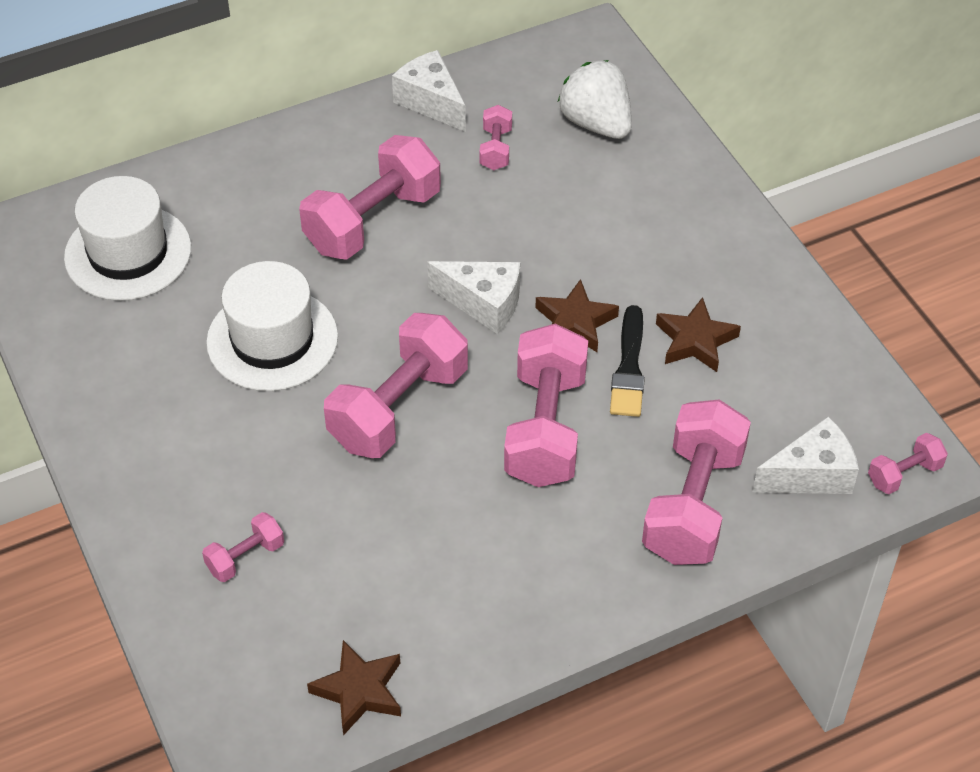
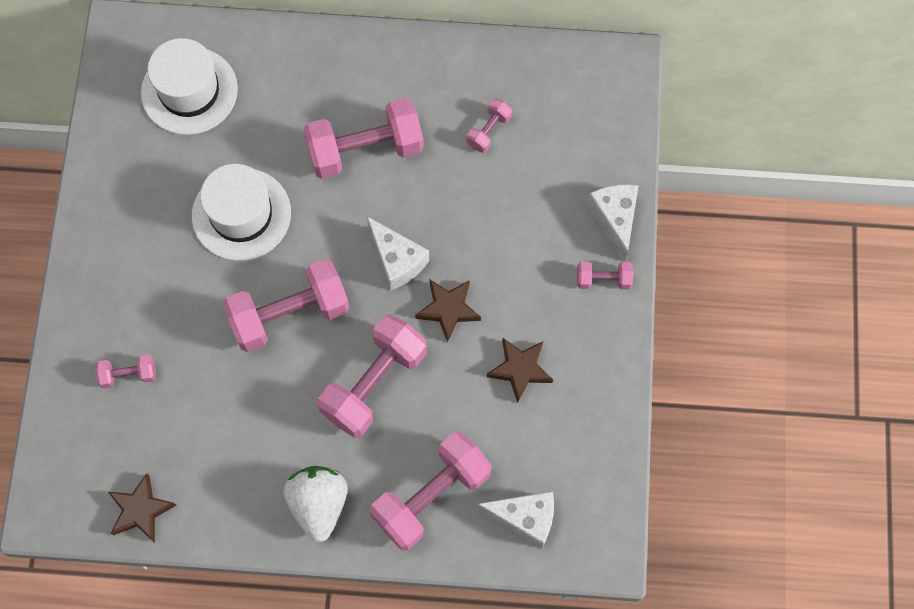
camera: 30 degrees right, 20 degrees up
white cheese [392,50,466,132] -> white cheese moved to [587,184,639,262]
white strawberry [558,60,632,139] -> white strawberry moved to [283,466,348,542]
black brush [610,305,645,417] -> none
pink dumbbell [868,433,948,494] -> pink dumbbell moved to [577,262,633,289]

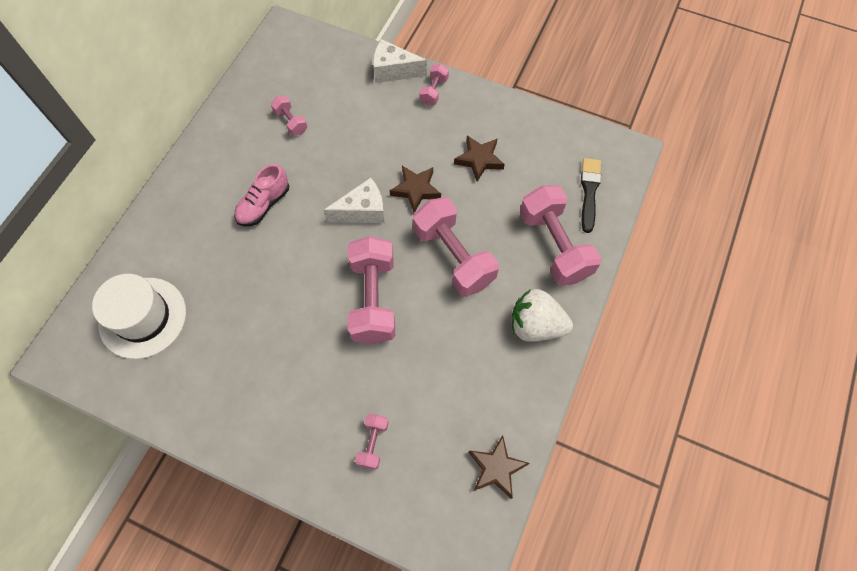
camera: 70 degrees left, 5 degrees down
white hat [192,164,291,261] -> none
pink dumbbell [303,98,424,179] -> pink shoe [234,164,289,226]
white cheese [477,491,554,548] -> black brush [581,158,601,233]

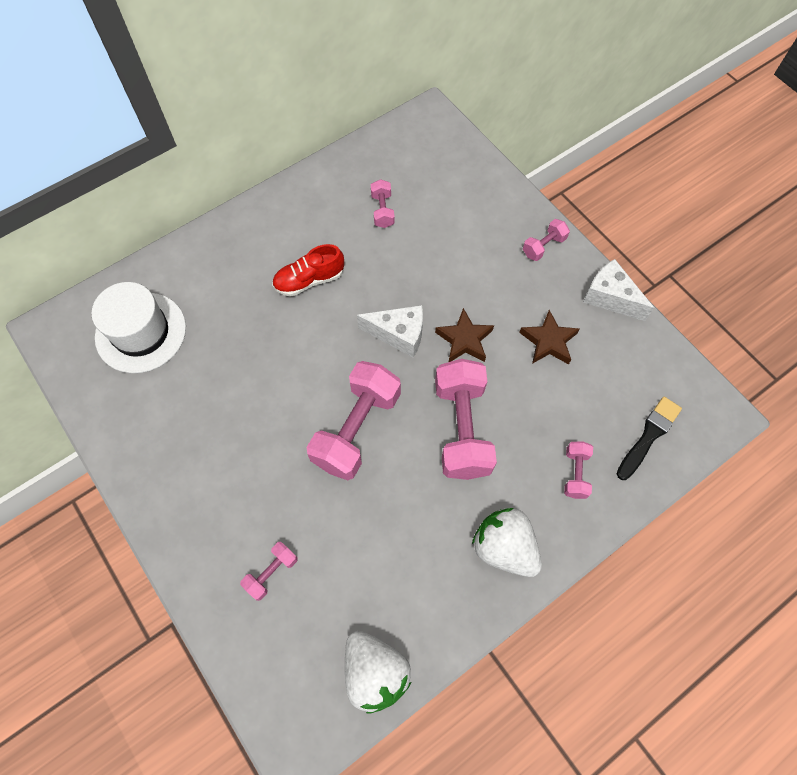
camera: 30 degrees right, 0 degrees up
pink shoe [234,164,289,226] -> red shoe [272,244,344,297]
white cheese [373,39,427,83] -> white cheese moved to [583,259,654,321]
brown star [469,435,529,499] -> white strawberry [345,631,411,714]
pink dumbbell [520,185,601,286] -> pink dumbbell [564,441,593,499], size x0.47

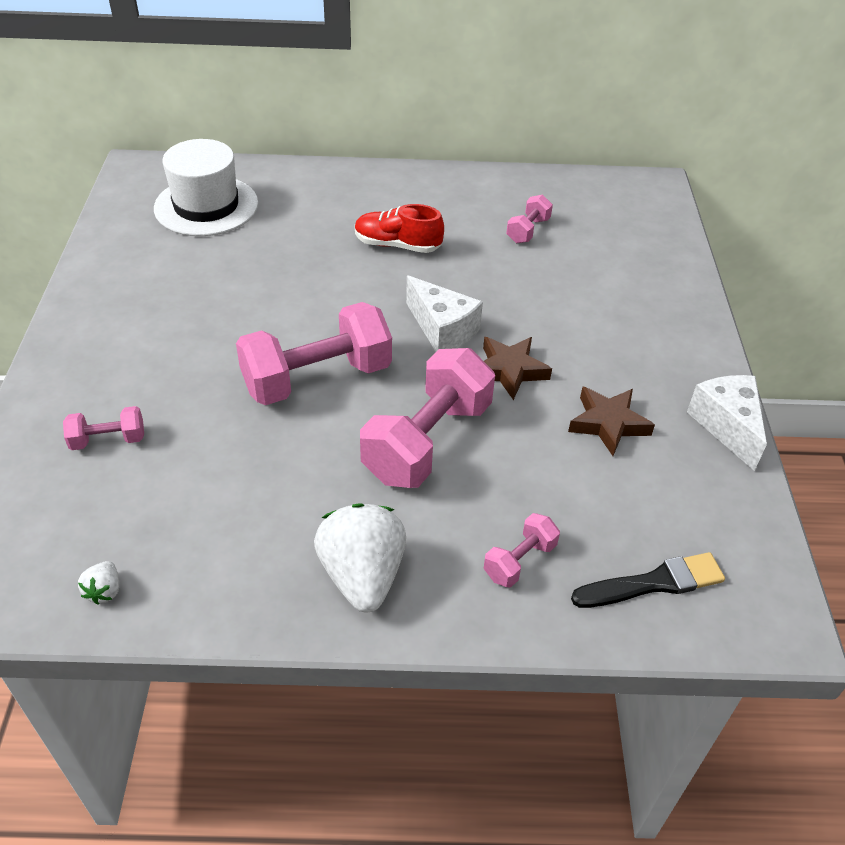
camera: 35 degrees right, 20 degrees down
white strawberry [345,631,411,714] -> white strawberry [78,561,119,605], size x0.43
pink dumbbell [523,219,570,261] -> none

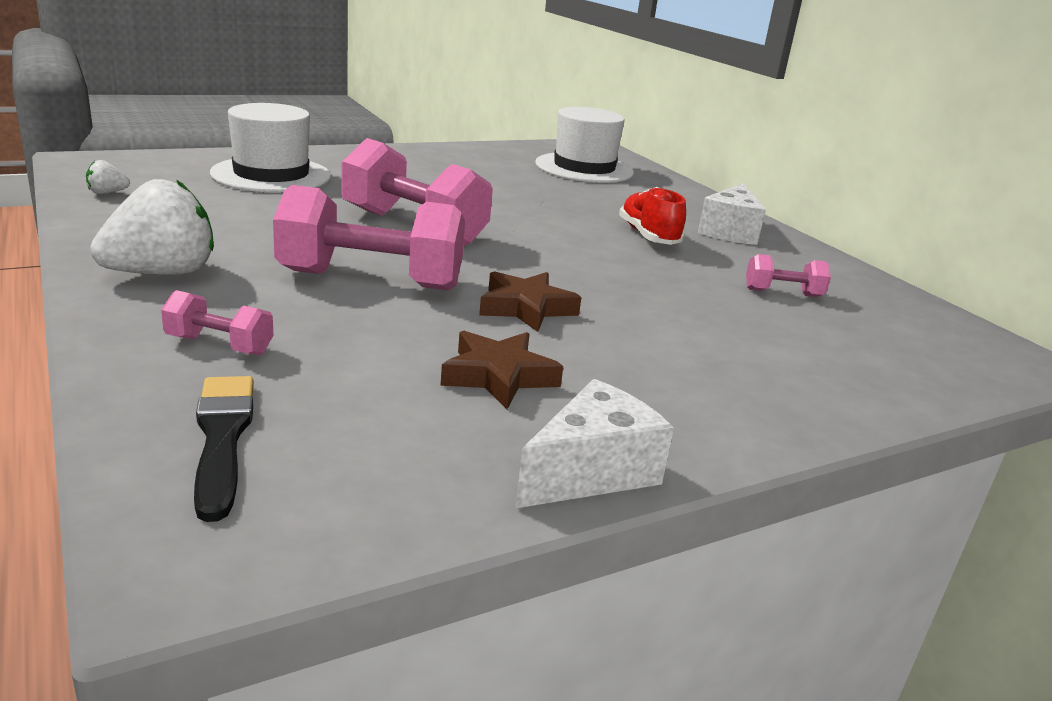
camera: 60 degrees right, 20 degrees down
pink dumbbell [63,406,144,450] -> white hat [210,103,331,193]
white cheese [406,275,483,352] -> white cheese moved to [698,183,766,245]
black brush [571,552,725,608] -> black brush turned 150 degrees counterclockwise [194,376,254,522]

